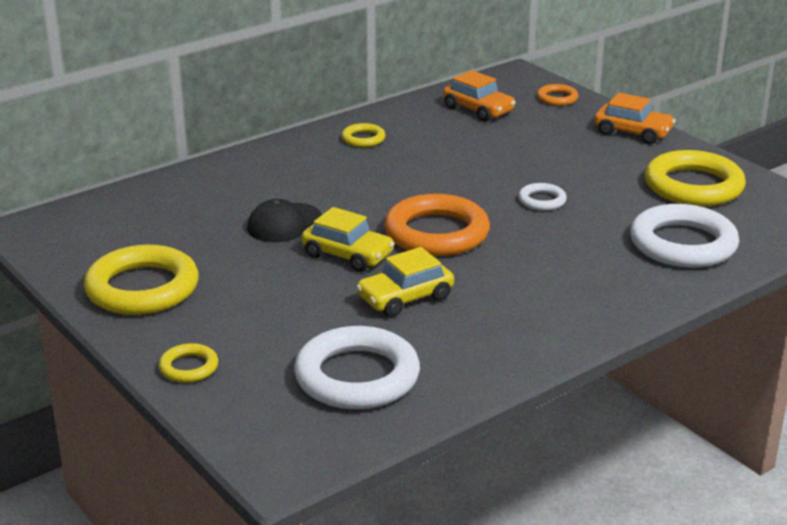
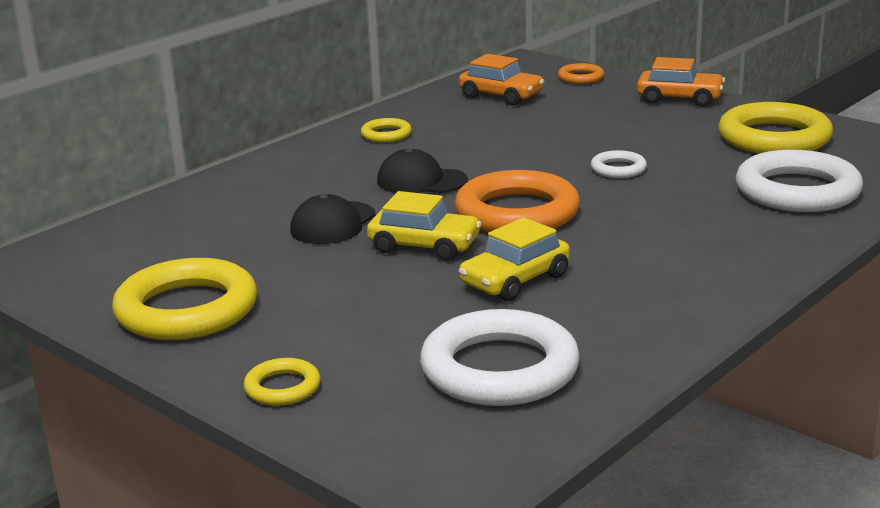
camera: 10 degrees left, 5 degrees down
none -> black cap [377,148,468,193]

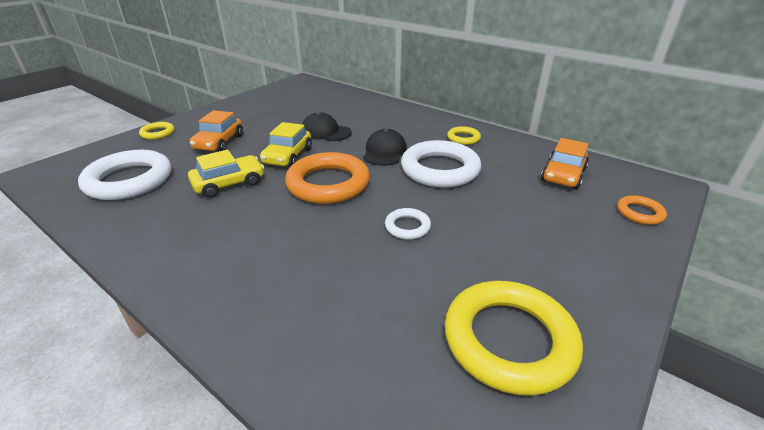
camera: 85 degrees right, 10 degrees up
yellow ring [112,258,257,340] -> none
yellow car [459,217,570,301] -> yellow car turned 105 degrees clockwise [188,150,264,198]
orange car [637,57,725,107] -> orange car moved to [190,110,243,152]
white ring [736,150,863,212] -> white ring moved to [401,140,481,188]

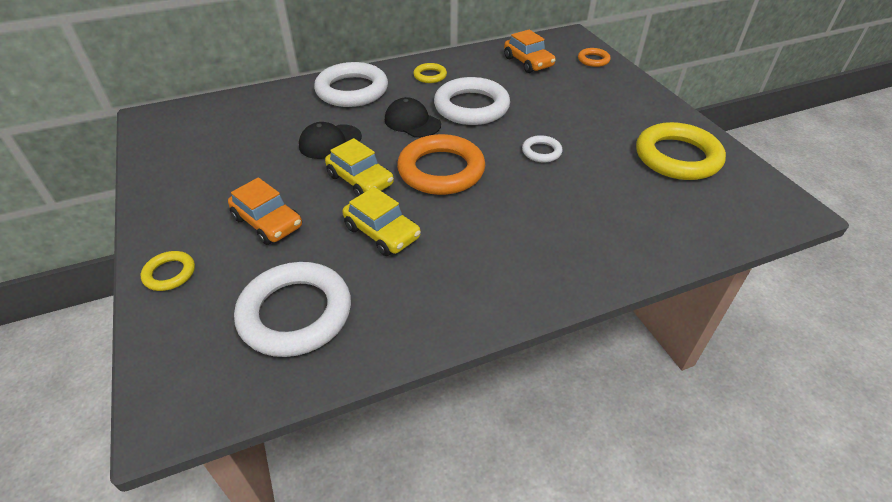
camera: 60 degrees left, 10 degrees up
yellow car [188,150,264,198] -> yellow car turned 135 degrees clockwise [342,187,421,256]
none -> white ring [314,62,388,107]

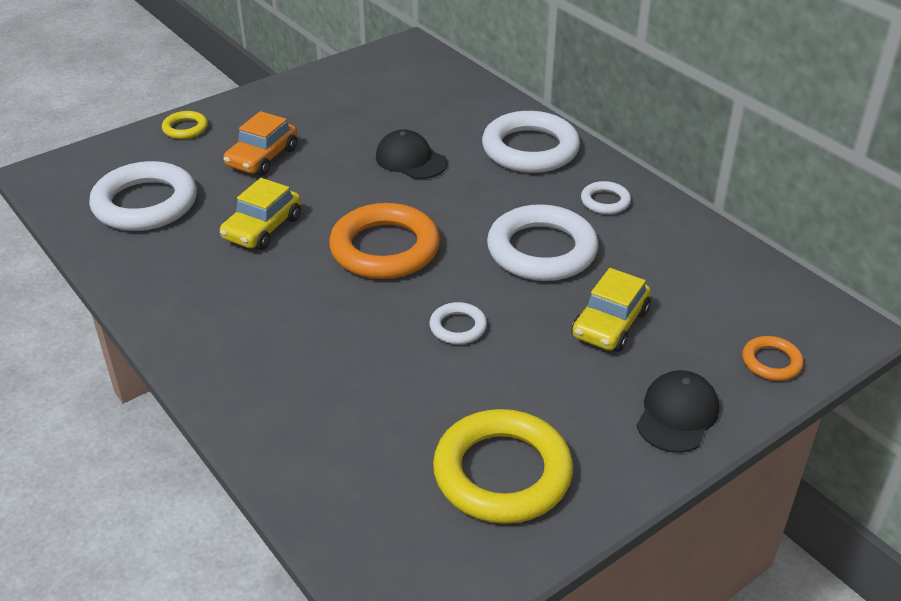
camera: 75 degrees right, 5 degrees down
yellow car [325,138,394,197] -> yellow car moved to [571,268,651,352]
black cap [385,97,441,138] -> black cap moved to [636,370,719,453]
yellow ring [413,63,447,83] -> white ring [581,181,631,214]
orange car [504,30,556,73] -> none

